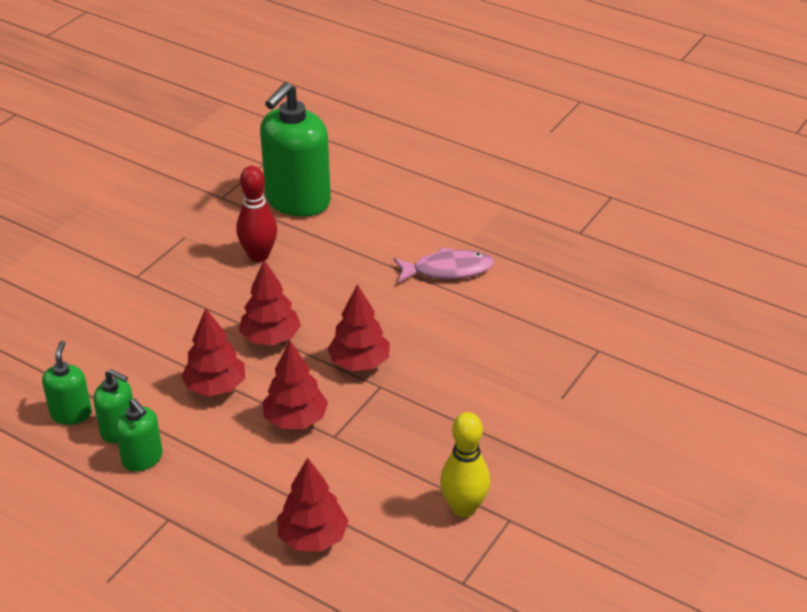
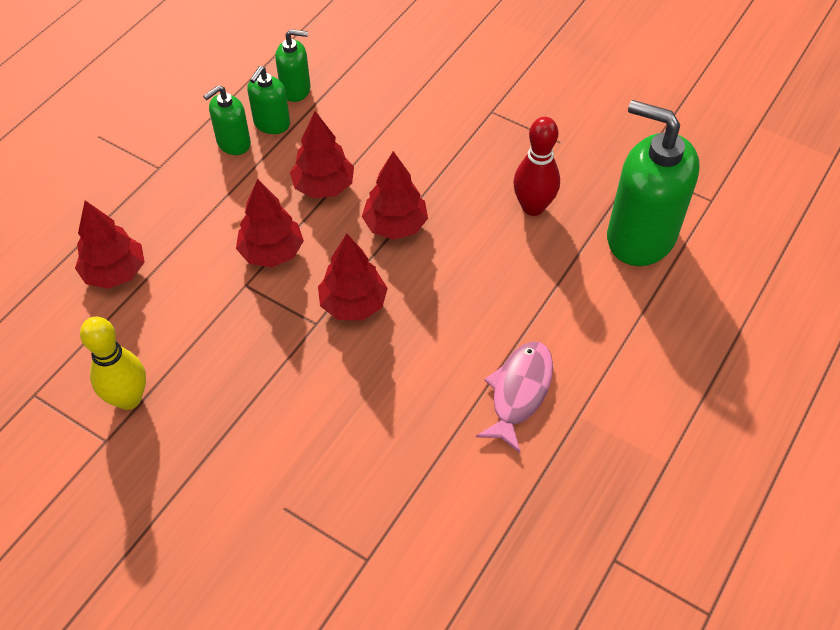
camera: 90 degrees right, 15 degrees up
pink fish [394,247,494,283] -> pink fish turned 150 degrees counterclockwise [476,341,553,453]

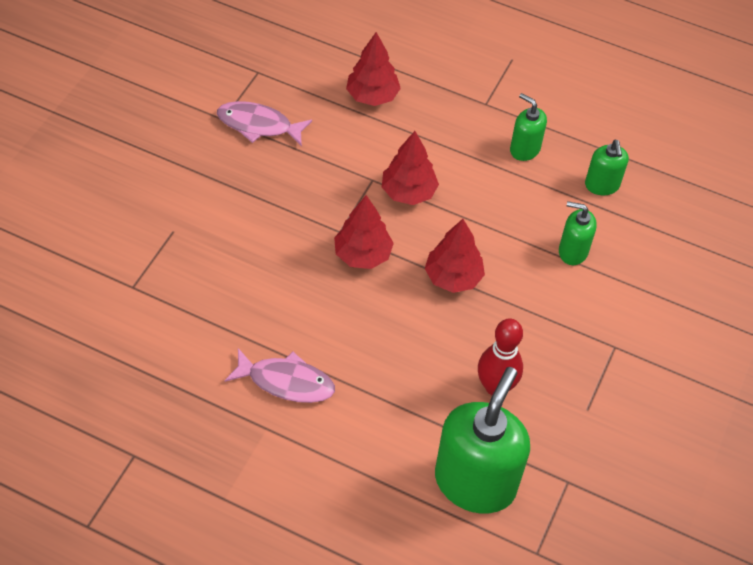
camera: 80 degrees right, 0 degrees up
yellow bowling pin [80,317,146,410] -> pink fish [217,101,312,146]
green soap dispenser [247,66,290,134] -> green soap dispenser moved to [559,201,597,265]
red tree [290,111,354,198] -> none

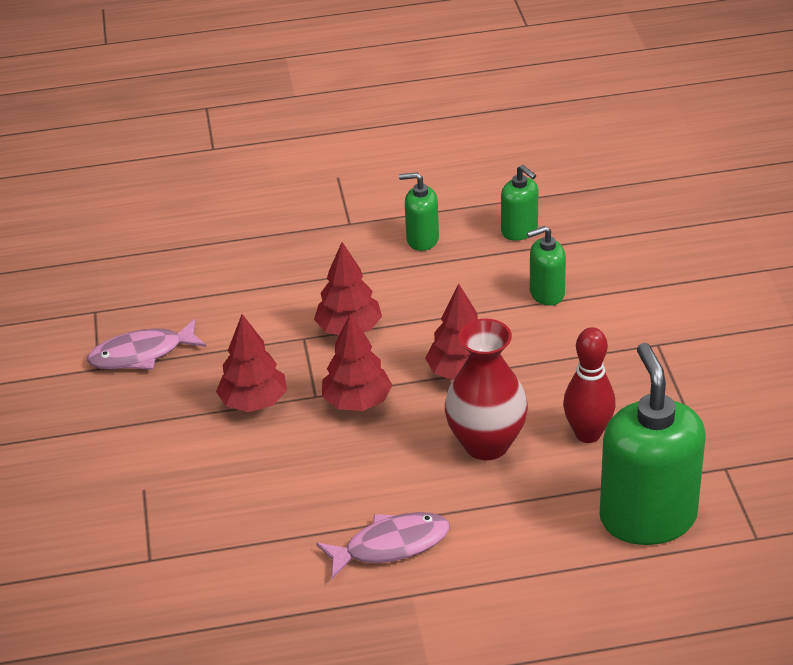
camera: 30 degrees left, 15 degrees down
red tree [346,32,401,106] -> red tree moved to [216,314,287,412]
none -> red vase [445,319,528,460]

